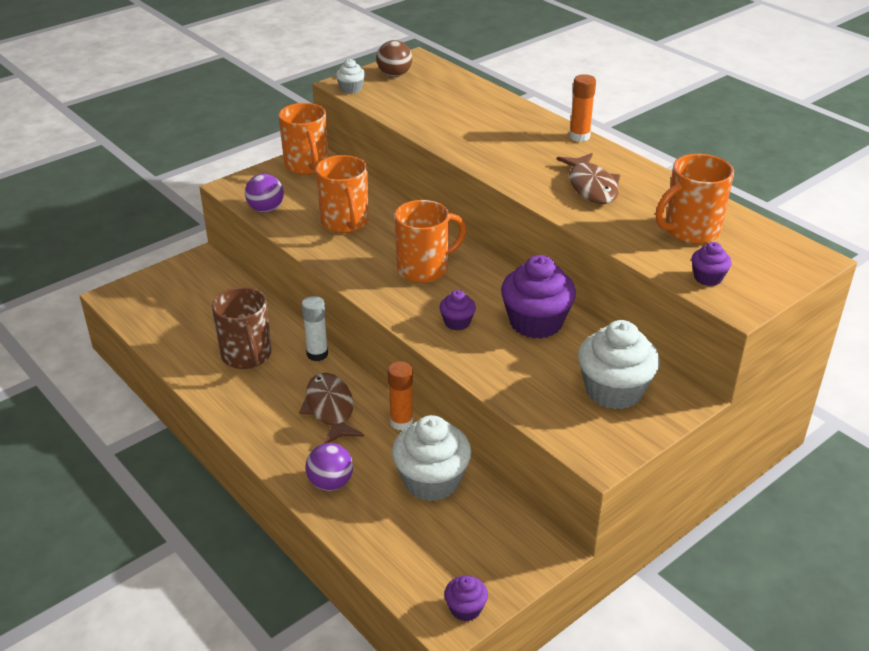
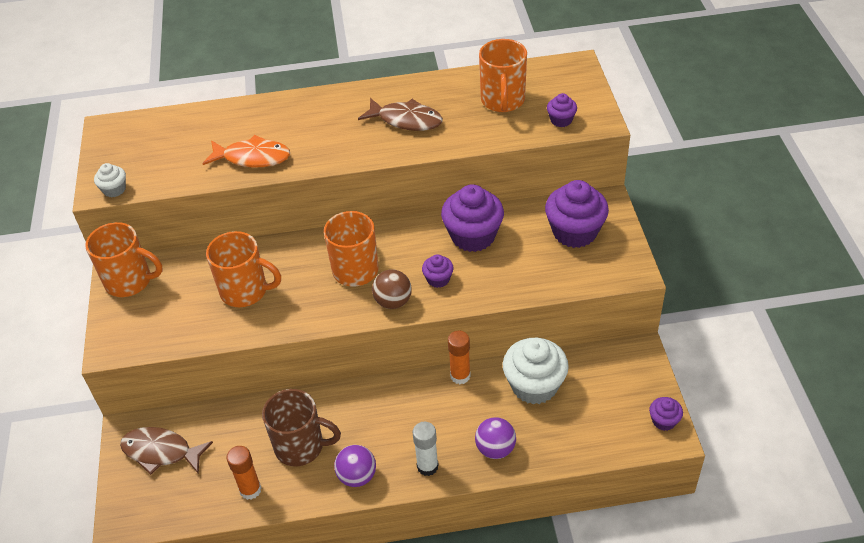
camera: 55 degrees left, 10 degrees up
purple ball [245,174,284,212] -> purple ball moved to [334,445,376,487]
brown fish [299,373,364,444] -> brown fish moved to [120,427,213,475]
white glue stick [301,296,328,361] -> white glue stick moved to [413,422,439,476]
brown ball [377,40,412,77] -> brown ball moved to [372,269,412,309]
orange glue stick [569,74,596,142] -> orange glue stick moved to [226,446,261,500]
white cupcake [578,320,660,410] -> purple cupcake [545,180,609,248]
none -> orange fish [203,135,290,168]

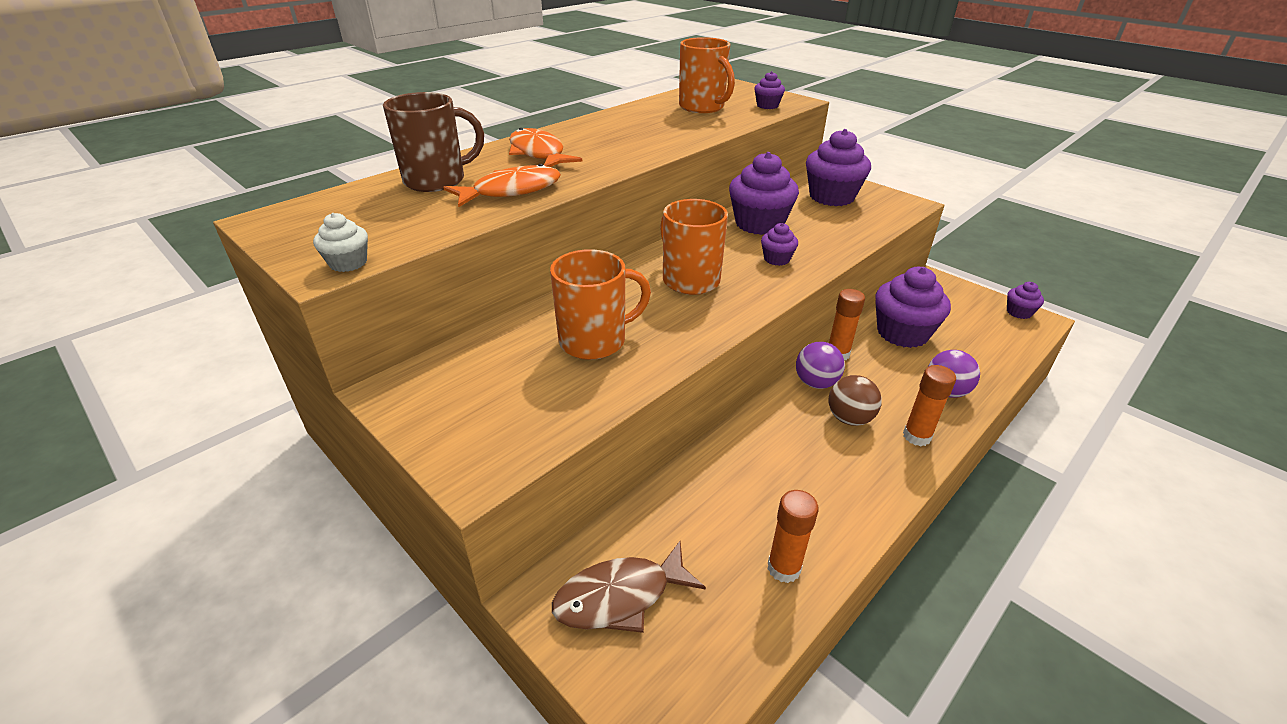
camera: 40 degrees left, 10 degrees down
orange mug [85,222,163,297] -> none
brown mug [262,389,341,466] -> brown mug moved to [383,92,484,192]
purple ball [334,445,376,487] -> purple ball moved to [796,342,845,389]
brown fish [358,98,443,131] -> none
brown ball [372,269,412,309] -> brown ball moved to [829,375,882,426]
white glue stick [413,422,439,476] -> orange glue stick [903,365,956,446]
white cupcake [503,338,569,405] -> purple cupcake [875,267,951,348]
none -> orange fish [509,128,582,167]

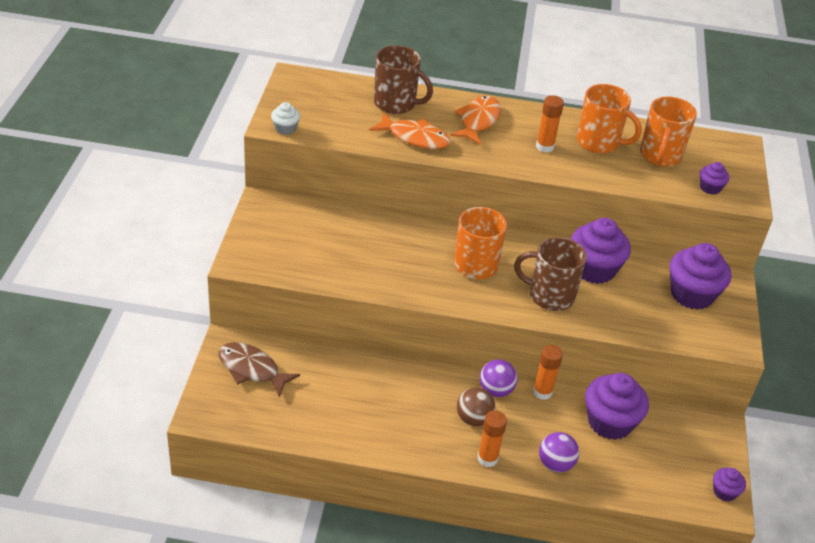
camera: 50 degrees right, 5 degrees up
orange mug [550,249,651,360] -> orange mug moved to [577,84,642,154]
purple cupcake [761,223,798,266] -> brown mug [514,237,587,311]
orange glue stick [768,490,819,583] -> orange glue stick moved to [536,95,564,152]

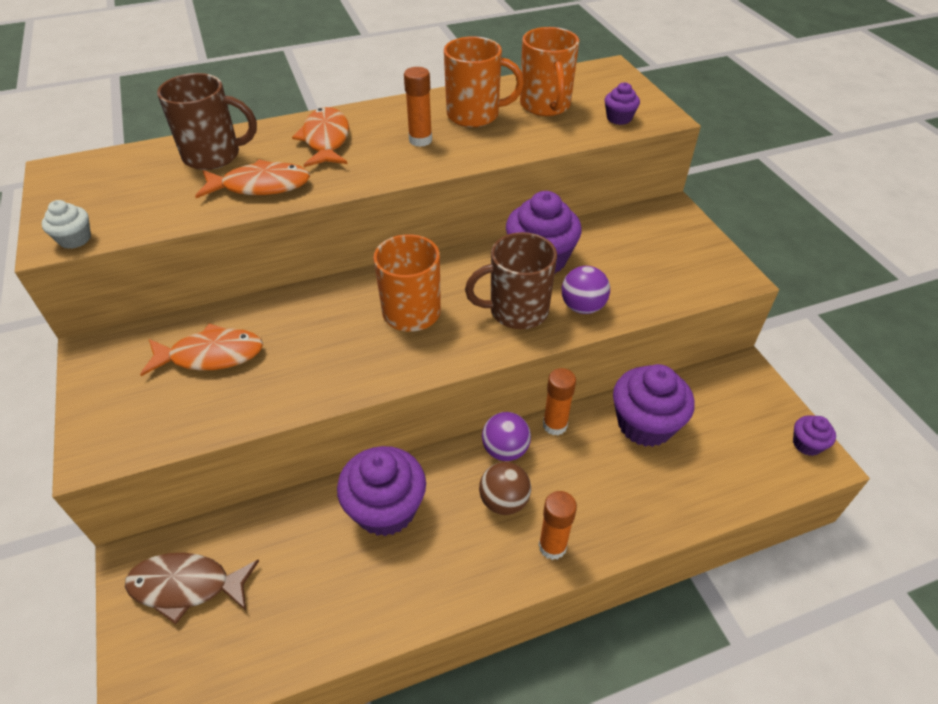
camera: 25 degrees left, 5 degrees up
purple ball [539,432,579,473] -> purple ball moved to [562,266,610,314]
purple cupcake [670,243,731,310] -> purple cupcake moved to [337,446,426,536]
none -> orange fish [140,324,263,376]

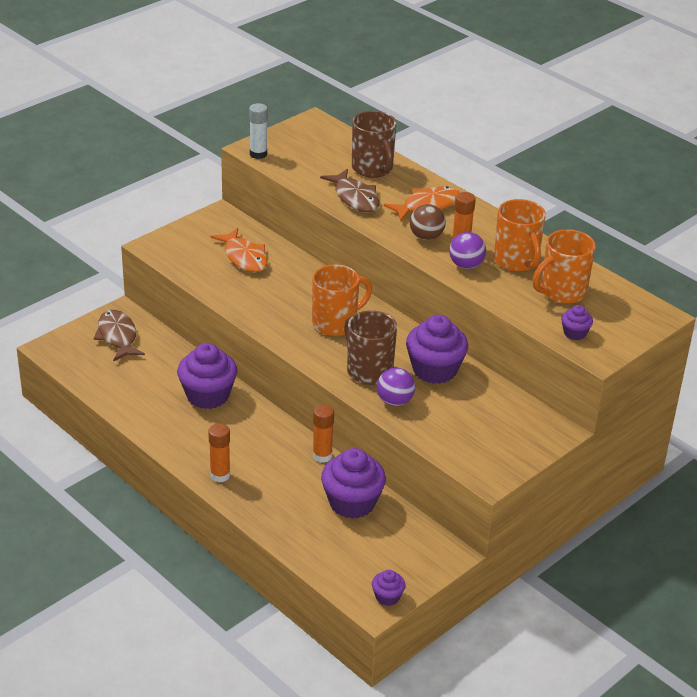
camera: 65 degrees right, 10 degrees down
white cupcake [41,200,91,249] -> white glue stick [249,103,268,159]
orange fish [195,159,310,198] -> brown fish [320,169,379,212]
brown ball [479,462,531,515] -> brown ball moved to [410,204,446,240]
purple ball [482,412,531,461] -> purple ball moved to [449,232,486,269]

